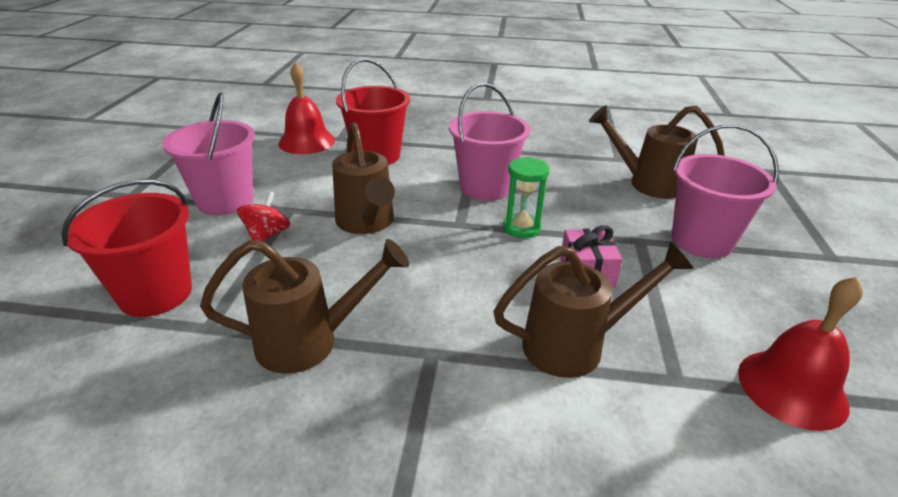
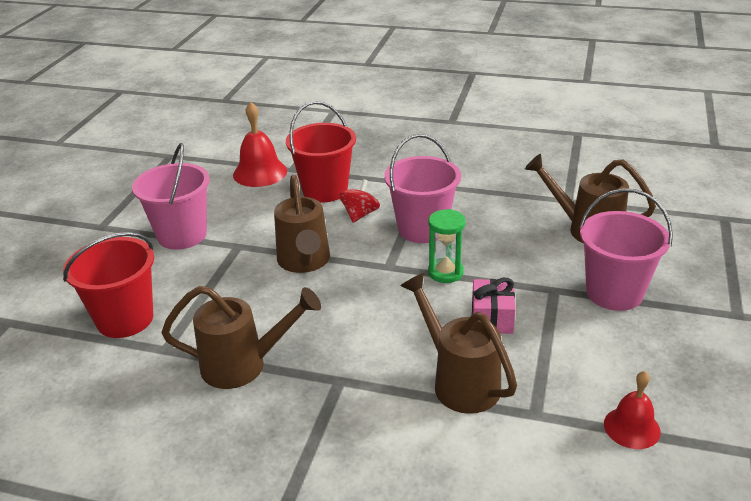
camera: 10 degrees right, 0 degrees up
red spinning top [237,191,291,242] -> red spinning top moved to [339,179,380,223]
brown watering can [493,241,694,378] -> brown watering can turned 120 degrees counterclockwise [400,273,517,414]
red bell [738,277,863,431] -> red bell [604,371,661,449], size x0.65

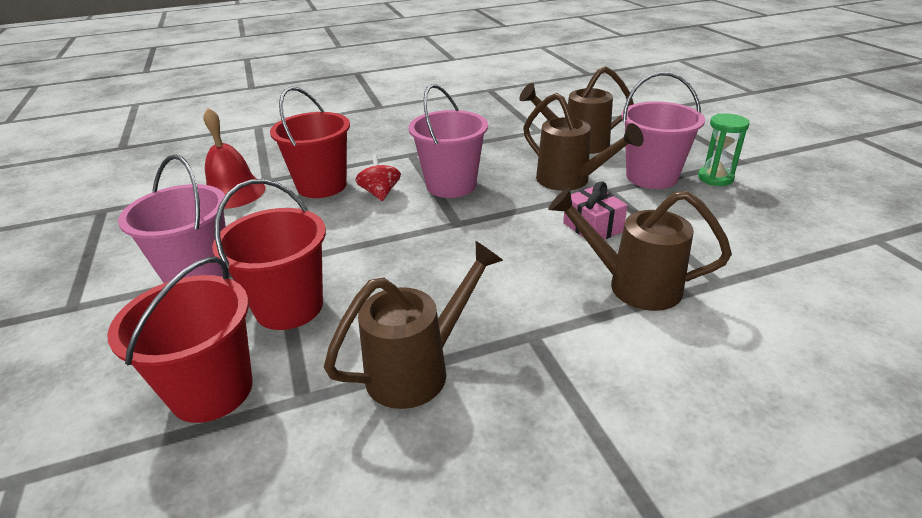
camera: 35 degrees left, 0 degrees up
brown watering can [274,175,330,273] -> brown watering can moved to [523,93,644,191]
green hourglass [428,209,465,283] -> green hourglass moved to [698,114,750,186]
red bell [604,371,661,449] -> none
none -> red bucket [212,179,326,330]

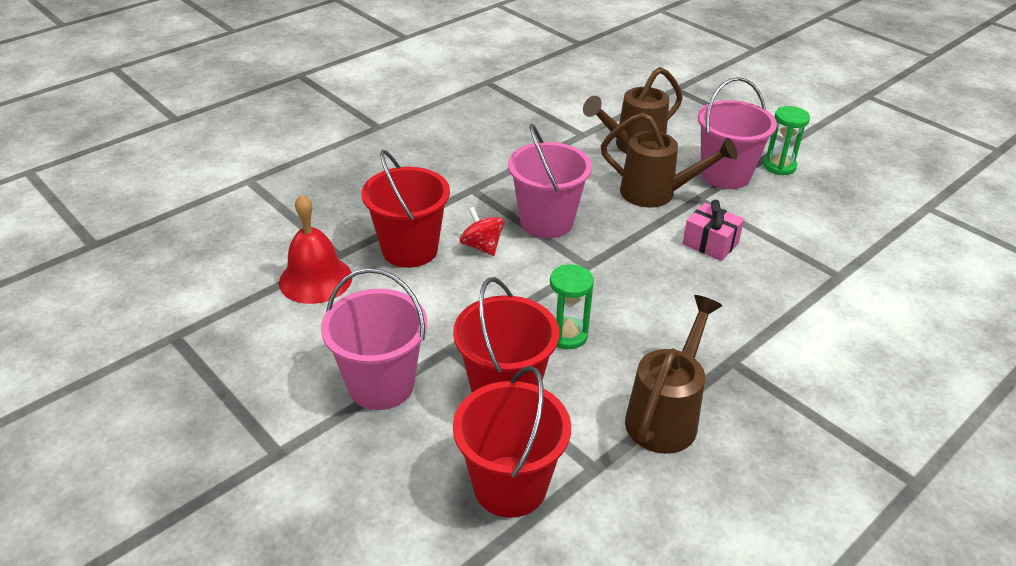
camera: 25 degrees left, 5 degrees up
brown watering can [548,188,732,311] -> none
none -> green hourglass [550,265,594,349]

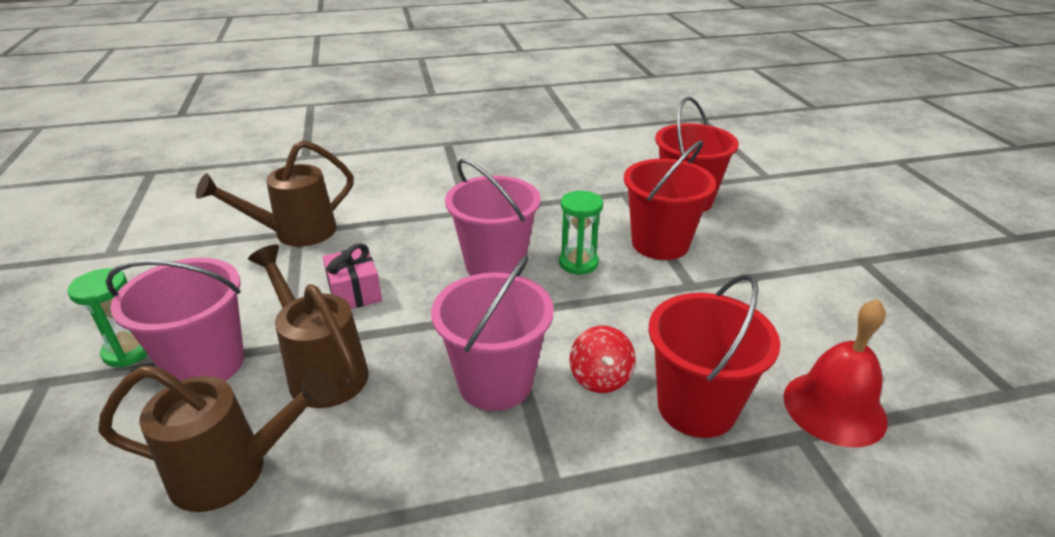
camera: 150 degrees left, 5 degrees down
pink bucket [321,268,427,410] -> pink bucket moved to [445,159,541,275]
brown watering can [625,295,723,454] -> brown watering can moved to [196,140,354,247]

